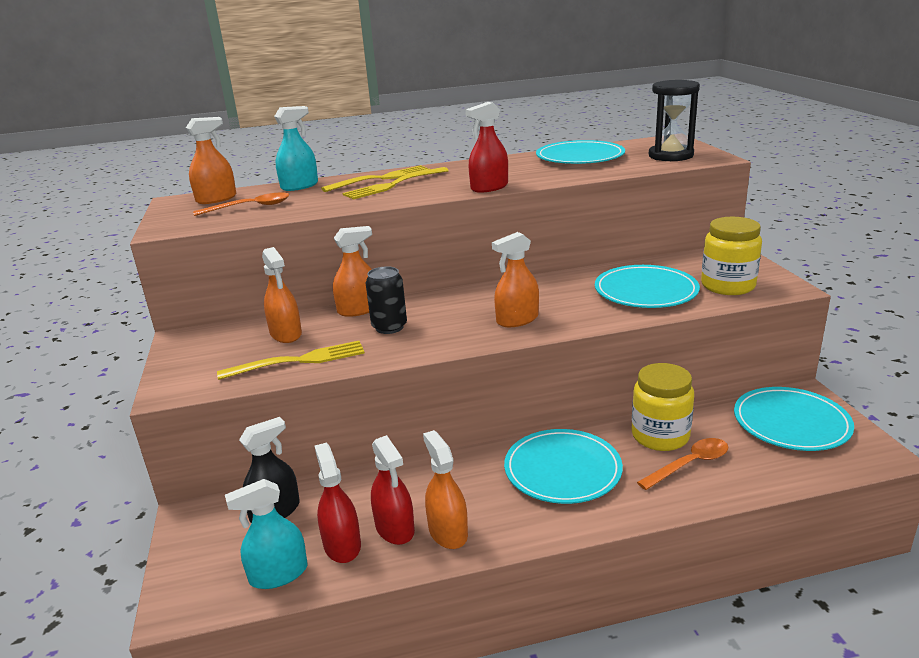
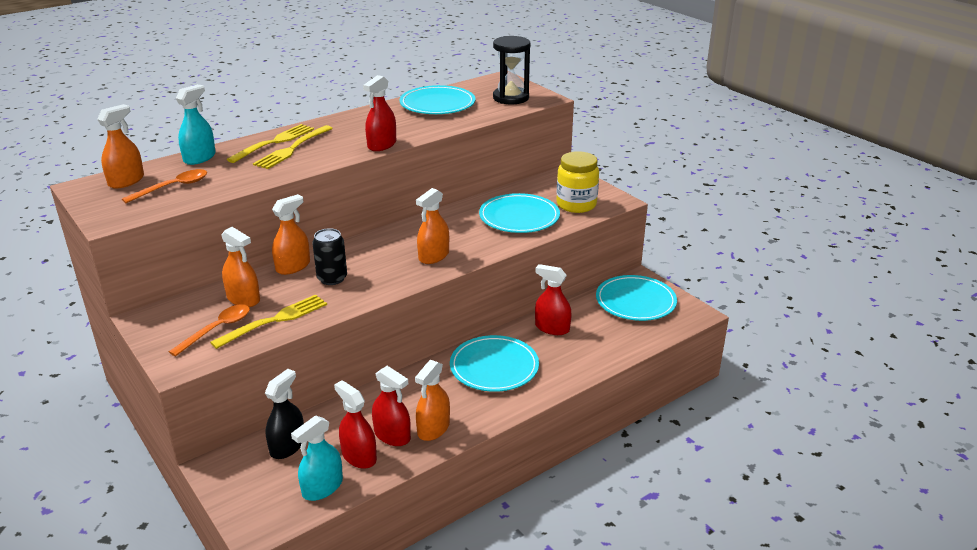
camera: 25 degrees left, 5 degrees up
orange spray bottle [423,430,468,549] -> orange spray bottle turned 105 degrees counterclockwise [415,360,450,441]
yellow jar [631,363,694,451] -> red spray bottle [535,264,572,335]
orange spoon [637,438,728,490] -> orange spoon moved to [169,304,250,357]

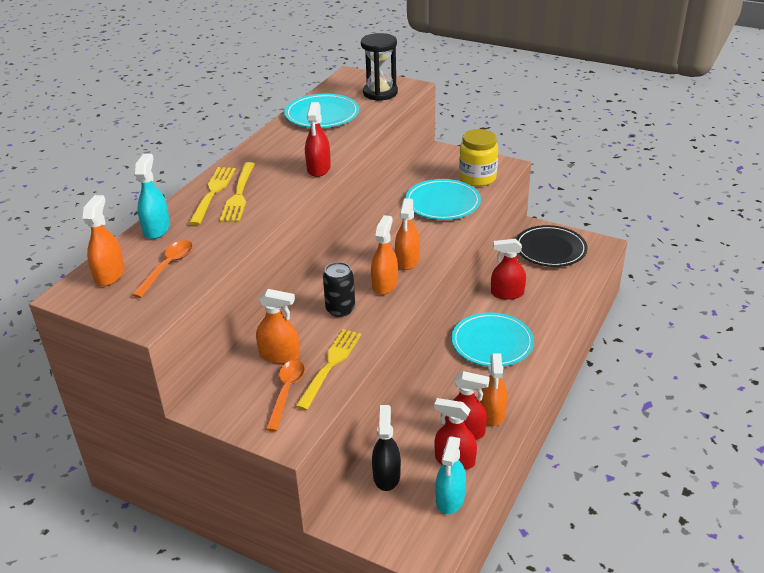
camera: 25 degrees left, 5 degrees up
orange spray bottle [272,194,310,275] -> orange spray bottle moved to [371,215,398,295]
turquoise plate [596,275,677,321] -> black plate [516,225,587,267]

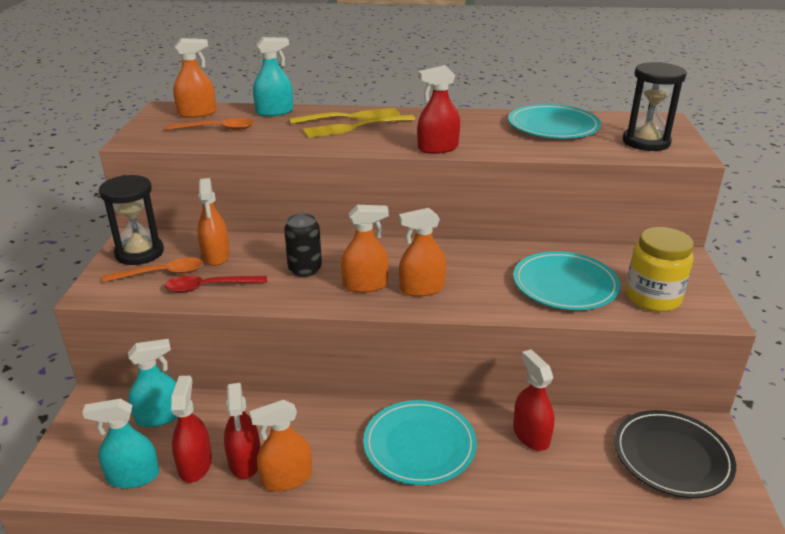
camera: 65 degrees right, 5 degrees down
yellow fork [295,329,362,411] -> red spoon [165,275,267,293]
black spray bottle [372,405,401,491] -> turquoise spray bottle [128,339,178,427]
none -> black hourglass [99,175,164,265]

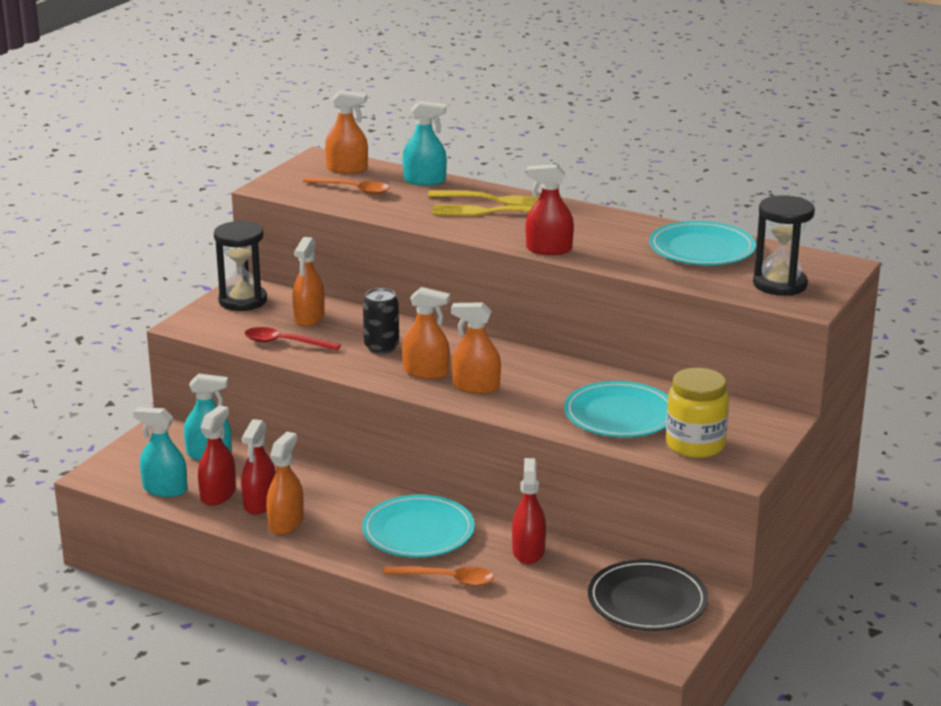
camera: 25 degrees right, 5 degrees down
orange spoon [102,257,203,282] -> orange spoon moved to [383,566,494,586]
orange spray bottle [249,400,312,491] -> orange spray bottle turned 105 degrees clockwise [266,432,304,535]

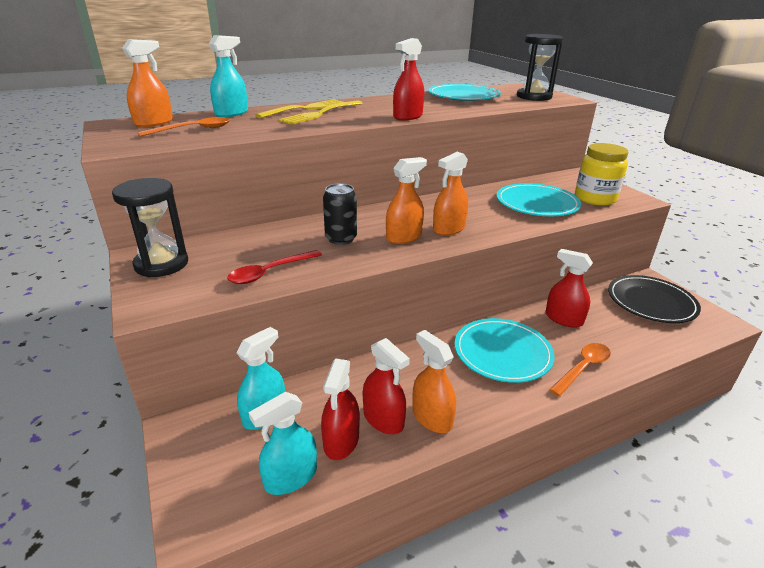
camera: 55 degrees left, 5 degrees up
red spray bottle [198,405,236,506] -> red spray bottle turned 135 degrees counterclockwise [321,358,360,460]
orange spray bottle [292,237,325,327] -> none

